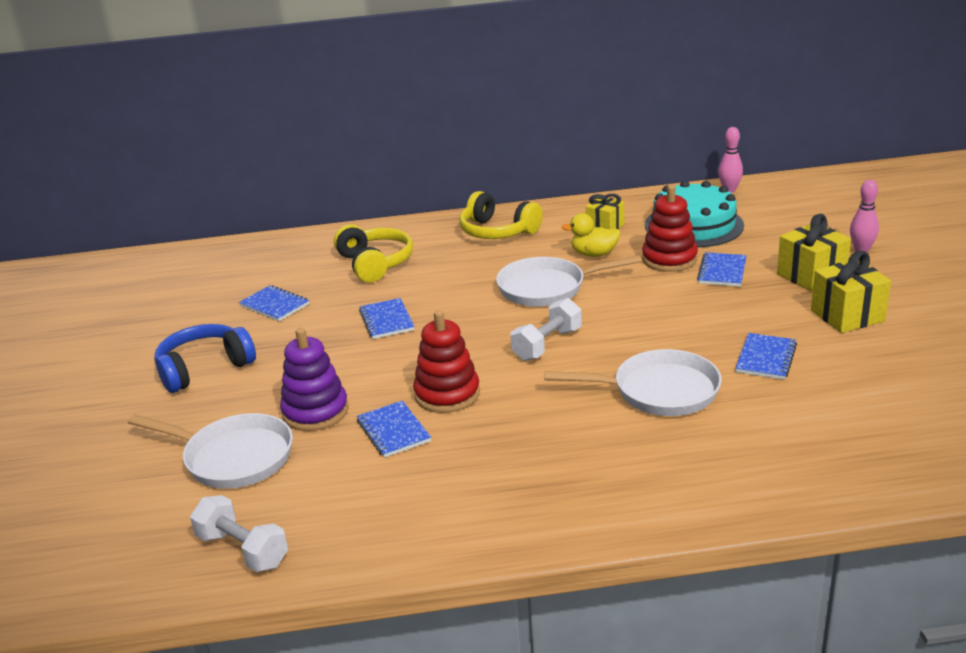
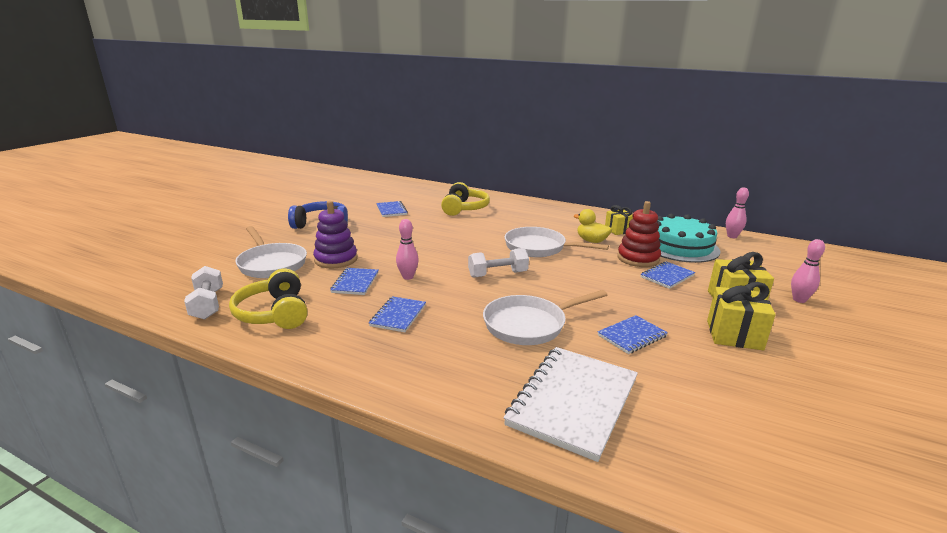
camera: 30 degrees right, 5 degrees down
blue notebook [359,298,415,339] -> blue notebook moved to [369,296,426,332]
red stacking toy [413,310,480,413] -> pink bowling pin [396,219,419,280]
yellow headphones [459,191,543,239] -> yellow headphones moved to [229,269,308,329]
white pan [544,349,722,416] -> white pan turned 120 degrees clockwise [483,290,607,345]
none -> white notebook [504,347,638,462]

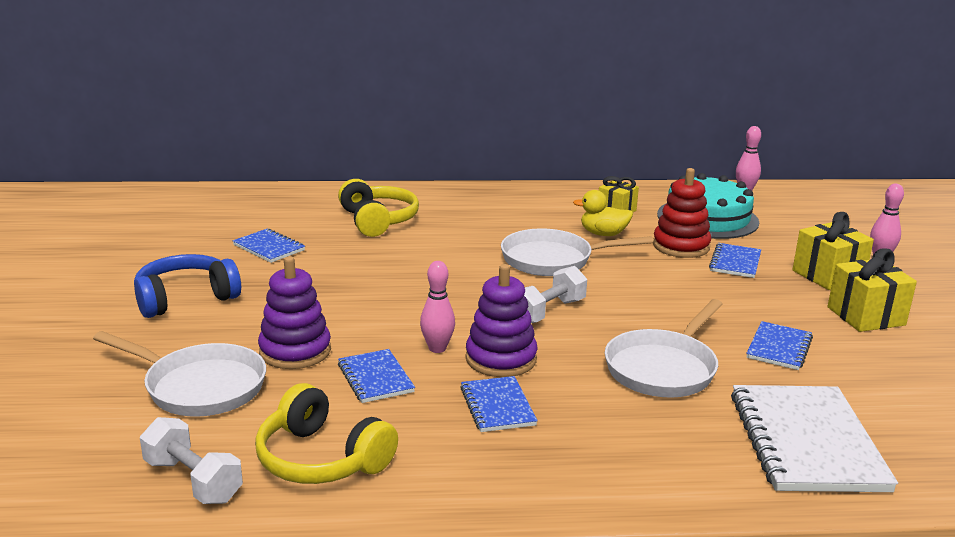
camera: 30 degrees left, 0 degrees up
none -> purple stacking toy [465,264,538,377]

